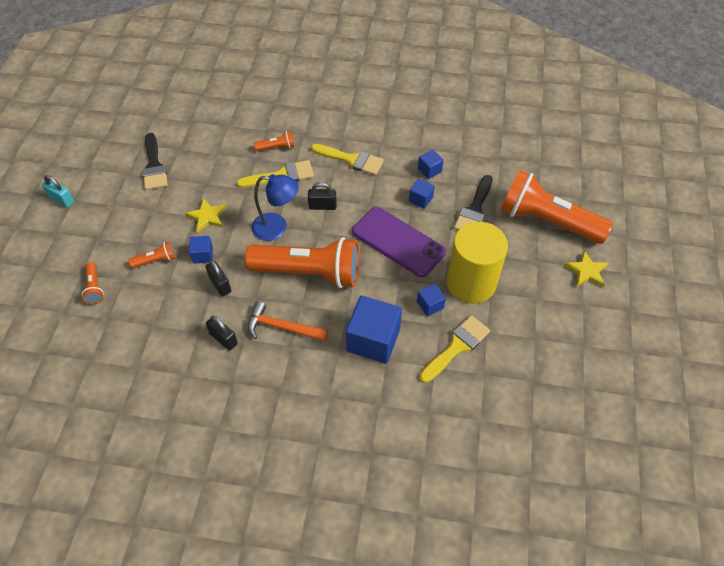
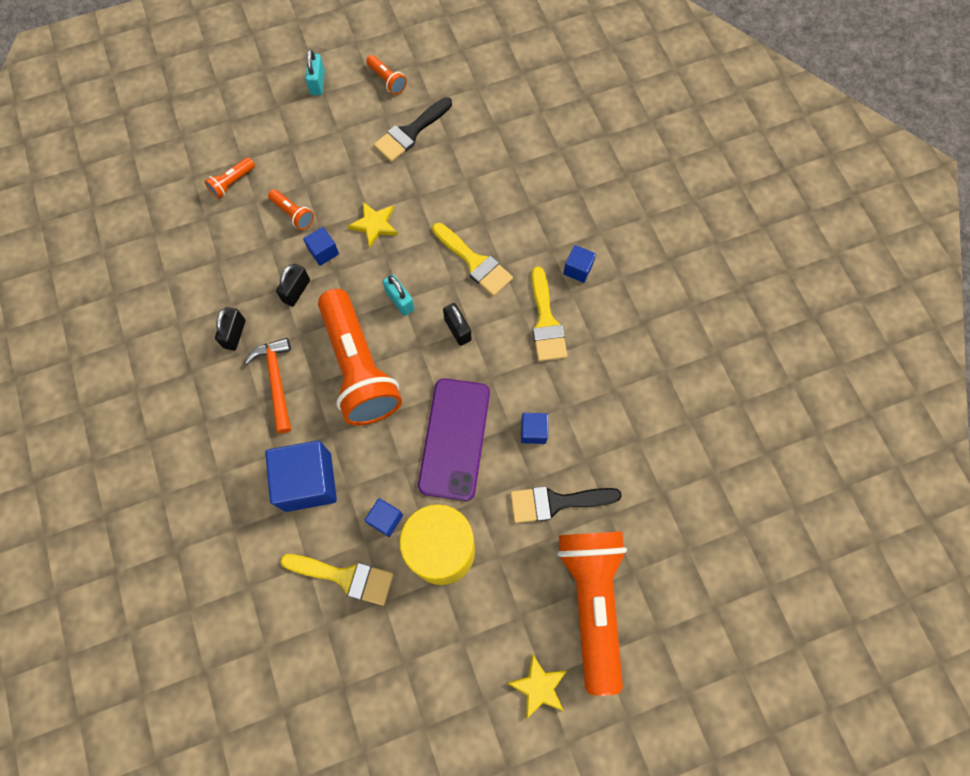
camera: 60 degrees right, 15 degrees up
blue lamp [251,174,299,241] -> turquoise padlock [383,274,415,316]
orange flashlight [254,131,295,151] -> orange flashlight moved to [366,55,407,95]
blue cube [418,149,444,179] -> blue cube moved to [563,245,596,283]

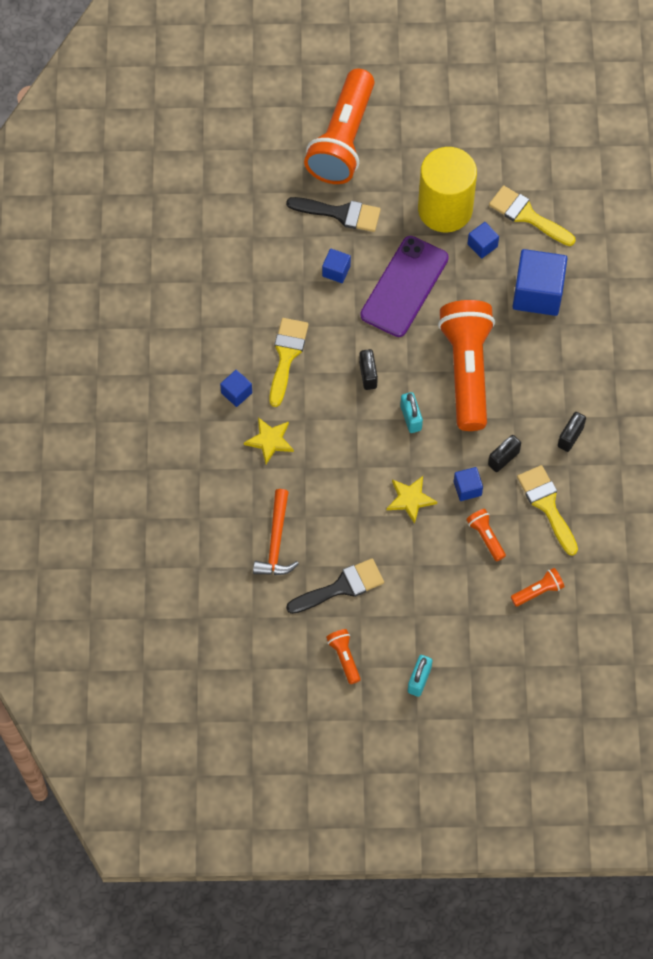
camera: 160 degrees left, 5 degrees down
orange hammer [245,338,291,433] -> orange hammer moved to [253,489,299,575]
yellow brush [432,223,513,296] -> yellow brush moved to [517,465,578,556]
yellow star [507,654,567,720] -> yellow star moved to [244,417,294,464]

